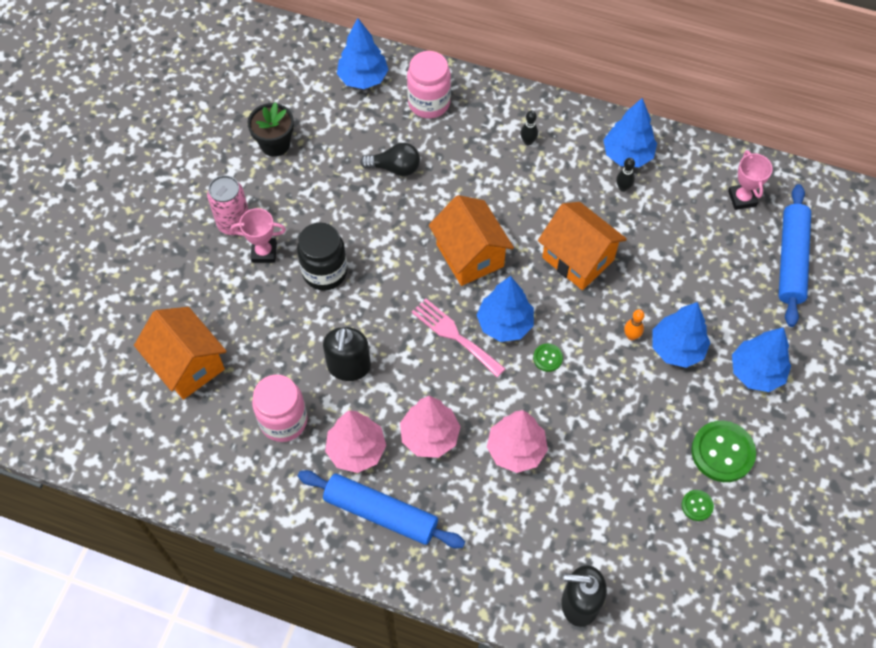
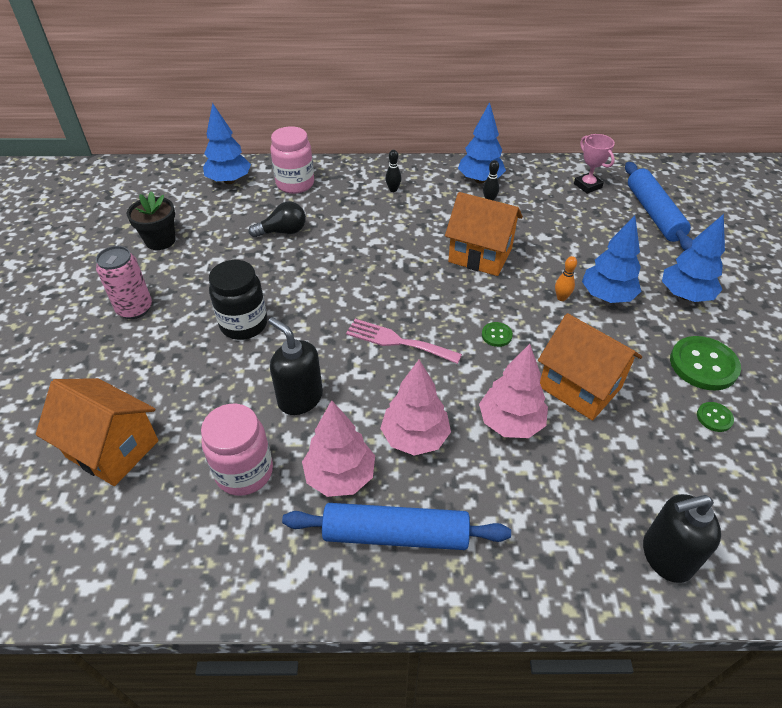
camera: 20 degrees left, 15 degrees down
pink trophy [231,208,286,263] -> none
black soap dispenser [323,327,371,381] -> black soap dispenser turned 150 degrees clockwise [268,317,323,415]
orange house [429,195,514,286] -> orange house moved to [538,313,642,421]
blue tree [477,276,534,342] -> none

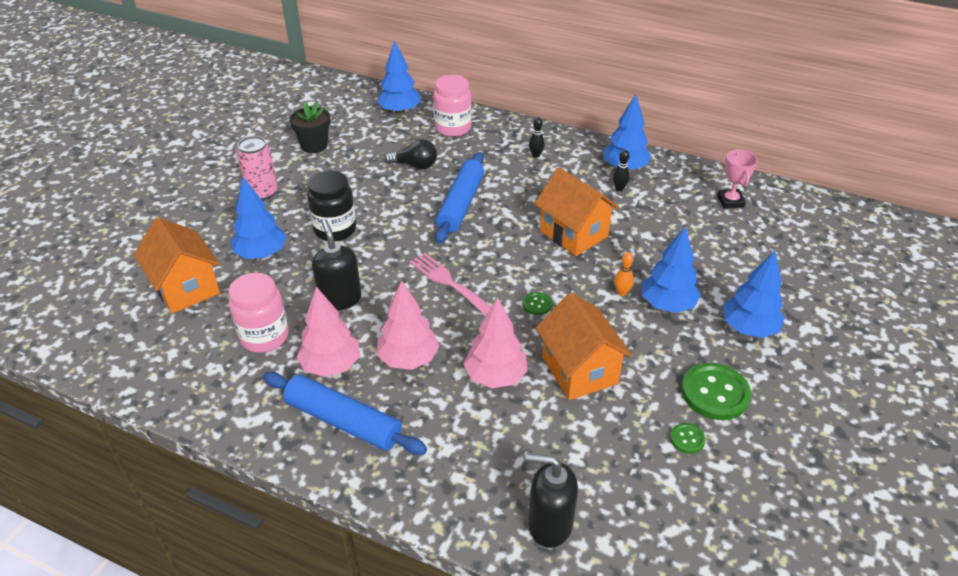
camera: 25 degrees right, 5 degrees down
blue rolling pin [625,162,693,250] -> blue rolling pin moved to [435,152,484,244]
none -> blue tree [231,177,287,259]

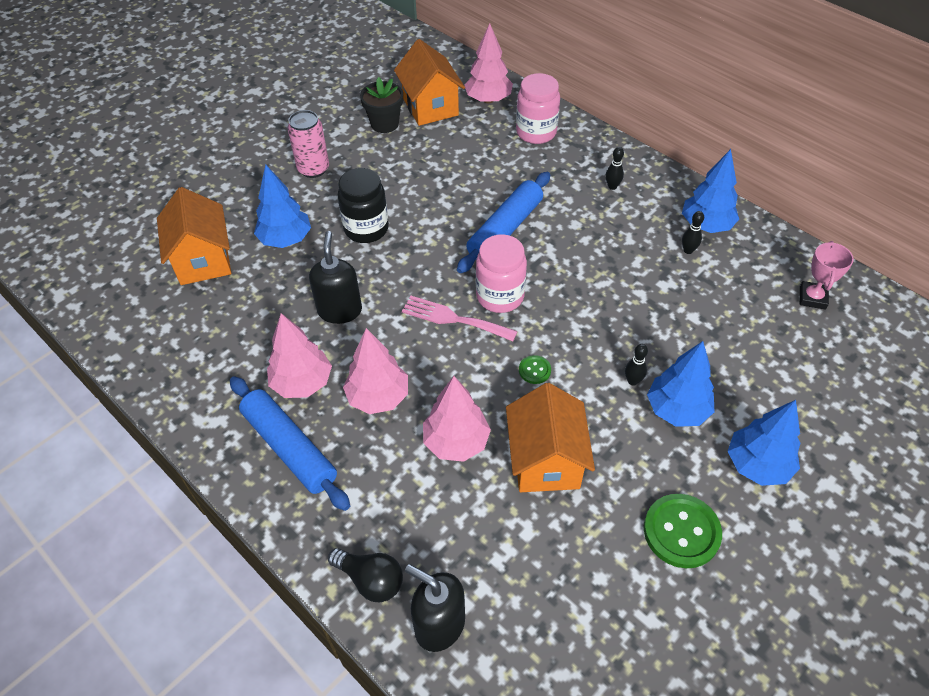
camera: 20 degrees right, 10 degrees up
pink jar [228,273,289,353] -> pink jar moved to [476,234,527,313]
blue tree [377,40,421,114] -> pink tree [465,23,513,104]
black light bulb [385,139,437,169] -> black light bulb moved to [328,548,403,602]
pink fork [410,253,491,316] -> pink fork turned 45 degrees counterclockwise [402,296,518,341]
orange house [535,167,619,256] -> orange house moved to [394,39,465,126]
orange bowling pin [614,252,634,296] -> black bowling pin [625,344,648,386]
green button [670,423,706,454] -> none

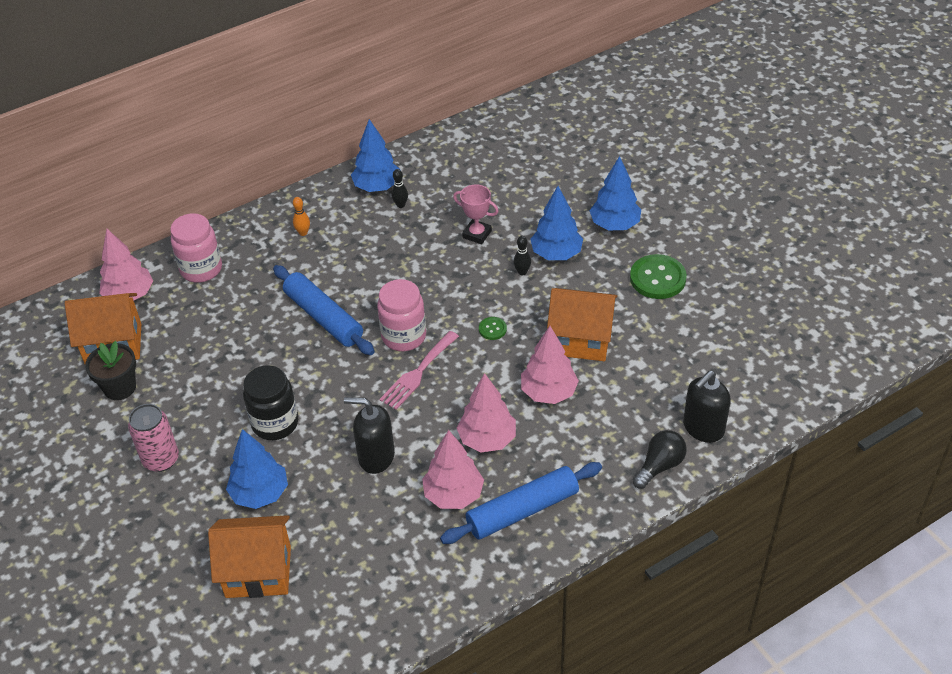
camera: 75 degrees left, 5 degrees down
black bowling pin [606,147,624,190] -> orange bowling pin [293,197,310,236]
pink trophy [800,241,854,310] -> pink trophy moved to [453,184,499,244]

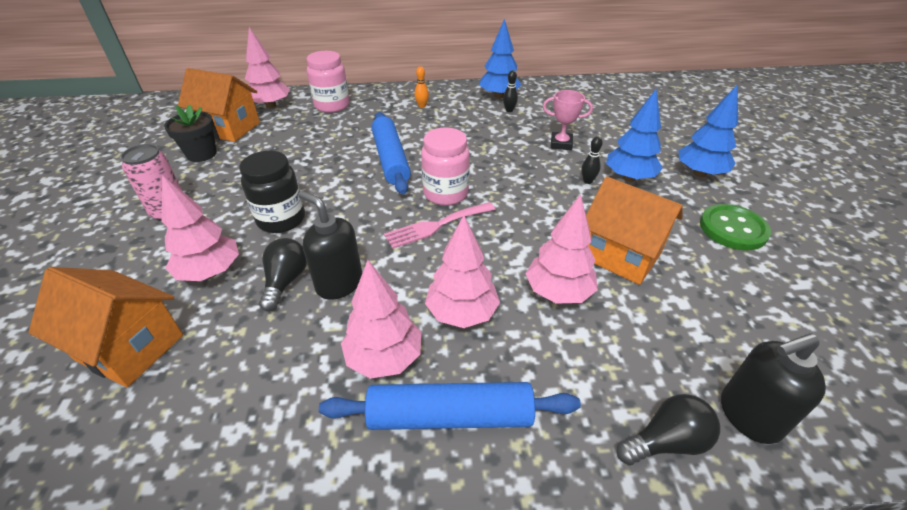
camera: 25 degrees right, 5 degrees down
blue tree [226,429,288,509] -> pink tree [161,175,239,281]
pink trophy [453,184,499,244] -> pink trophy turned 45 degrees counterclockwise [543,90,593,150]
green button [479,317,507,340] -> none
none -> black light bulb [259,238,307,312]

